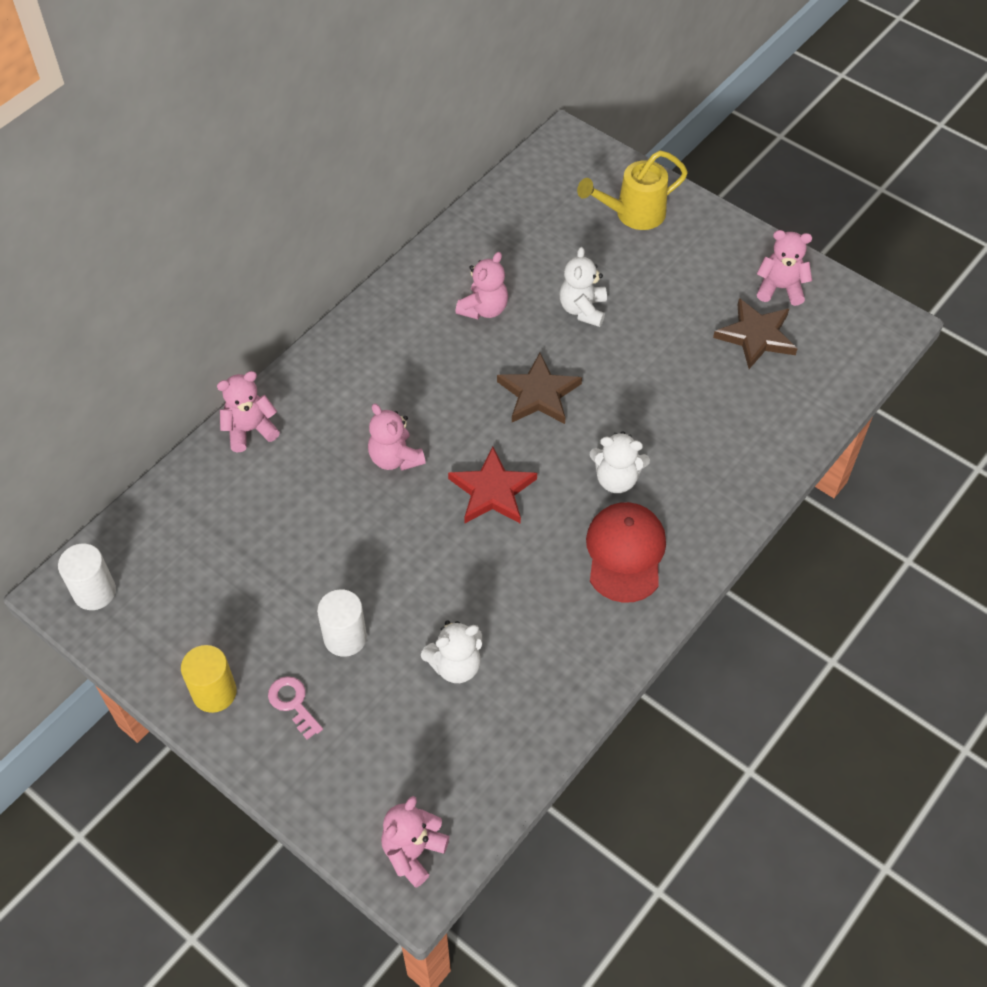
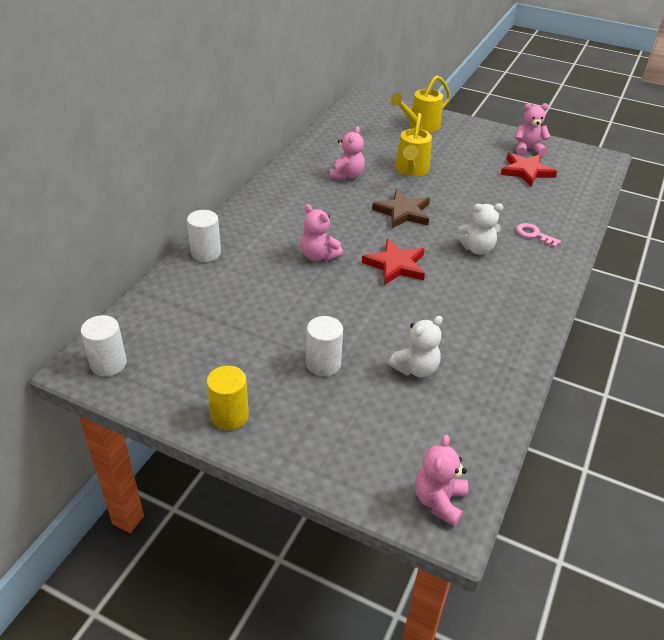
camera: 15 degrees left, 15 degrees down
pink teddy bear [217,371,280,452] -> white cylinder [187,210,221,262]
pink key [268,676,323,740] -> pink key moved to [516,223,561,247]
white teddy bear [560,247,607,327] -> yellow watering can [395,113,432,176]
red cap [586,502,666,603] -> none
brown star [713,298,798,369] -> red star [501,153,557,187]

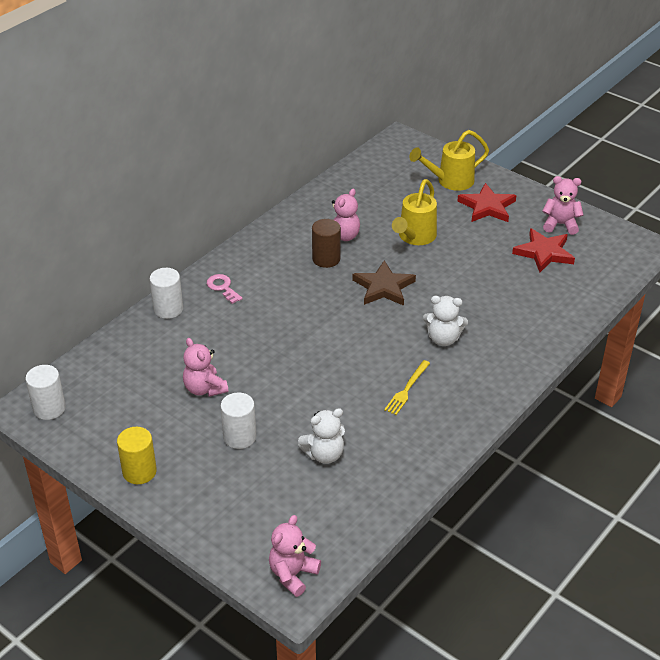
camera: 15 degrees right, 0 degrees up
pink teddy bear [301,204,343,261] -> pink teddy bear moved to [183,338,228,397]
red star [362,239,425,285] -> red star moved to [458,183,517,222]
pink key [516,223,561,247] -> pink key moved to [207,274,243,304]
none -> brown cylinder [312,219,341,268]
none -> yellow fork [384,360,430,415]

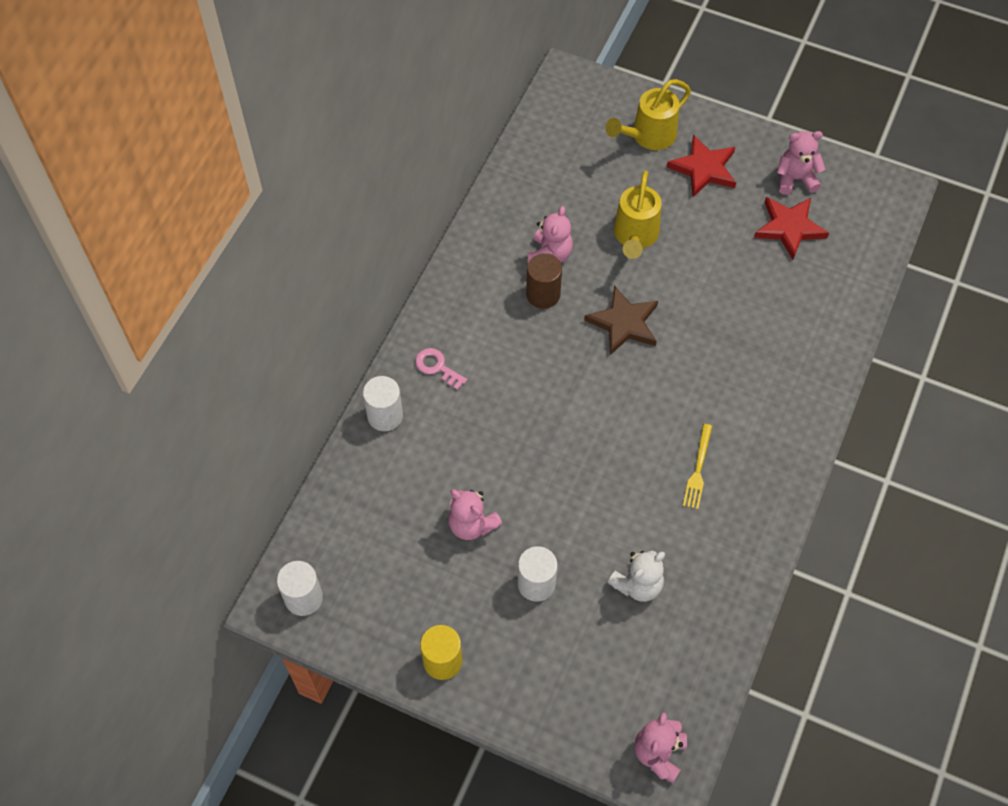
camera: 15 degrees left, 20 degrees up
white teddy bear [423,296,468,346] -> none

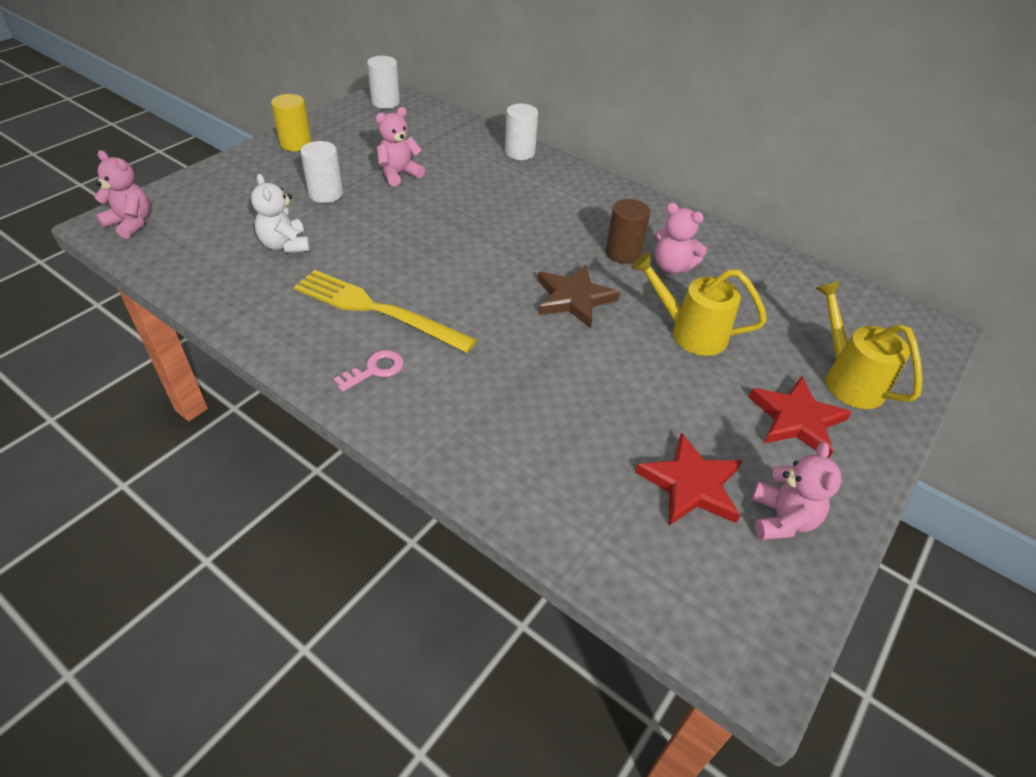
camera: 100 degrees right, 15 degrees down
pink key [415,348,467,390] -> pink key moved to [333,350,404,392]
yellow fork [683,424,712,509] -> yellow fork [294,270,477,353], size x1.95

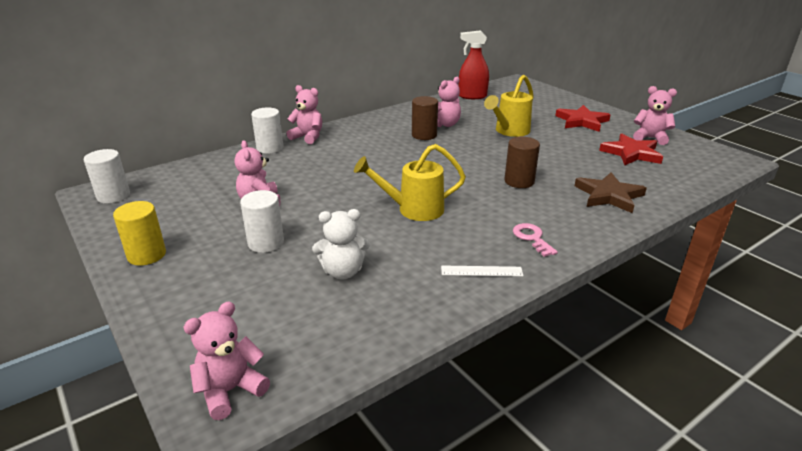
camera: 70 degrees left, 15 degrees down
yellow fork [294,270,477,353] -> none
brown star [538,265,620,328] -> brown star moved to [575,172,647,213]
yellow watering can [816,280,923,409] -> yellow watering can moved to [354,144,466,221]
none -> pink teddy bear [286,85,322,144]
none -> white ruler [441,265,523,277]
none -> red spray bottle [459,30,489,99]
none -> brown cylinder [505,137,540,188]

